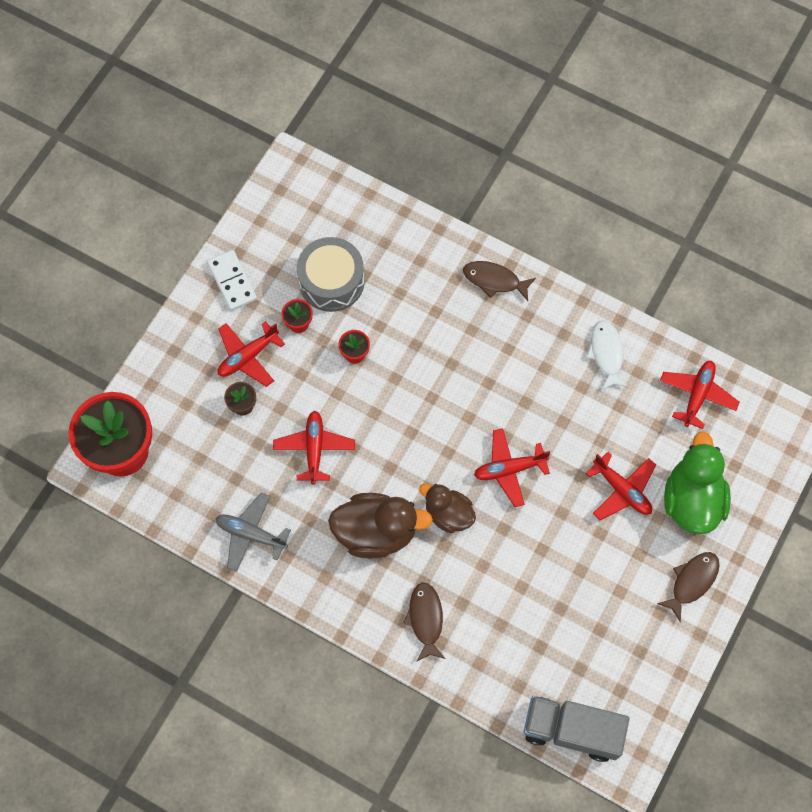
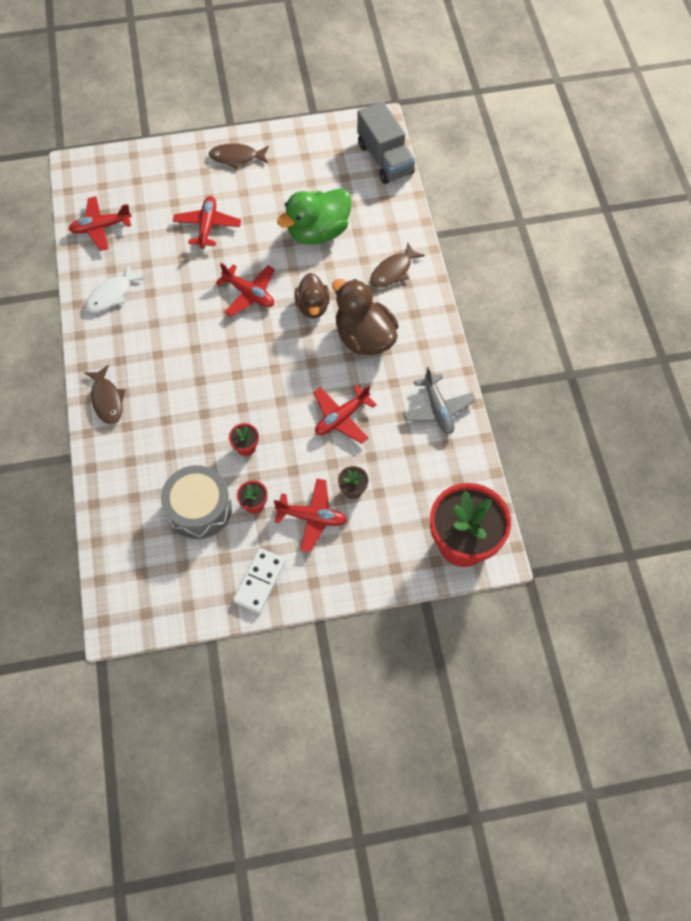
camera: 130 degrees left, 5 degrees down
green duck [664,432,731,534] -> green duck moved to [277,188,352,245]

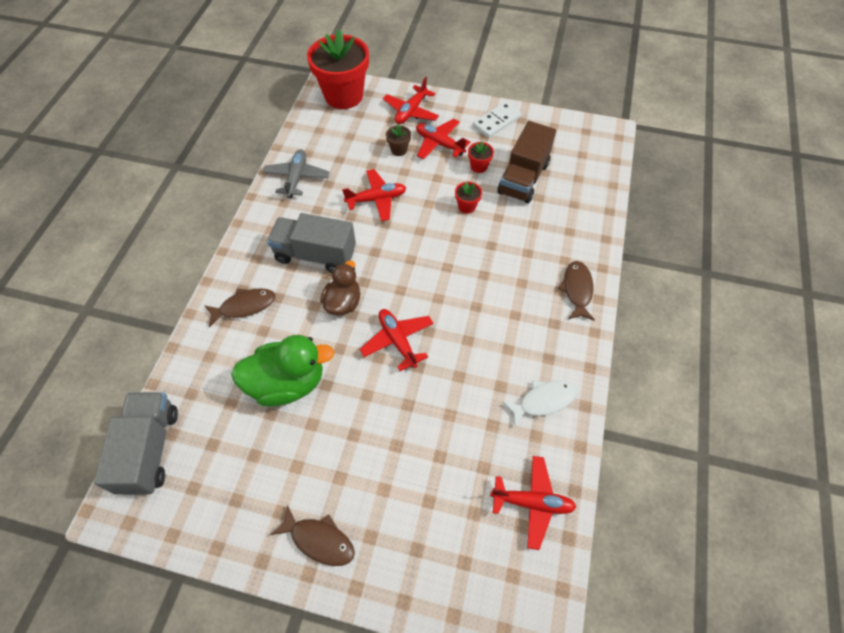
camera: 155 degrees left, 5 degrees down
grey drum [161,465,232,539] -> brown truck [497,121,556,203]
red plane [173,196,241,249] -> red plane moved to [383,77,439,124]
brown duck [332,279,398,355] -> grey truck [267,213,356,273]

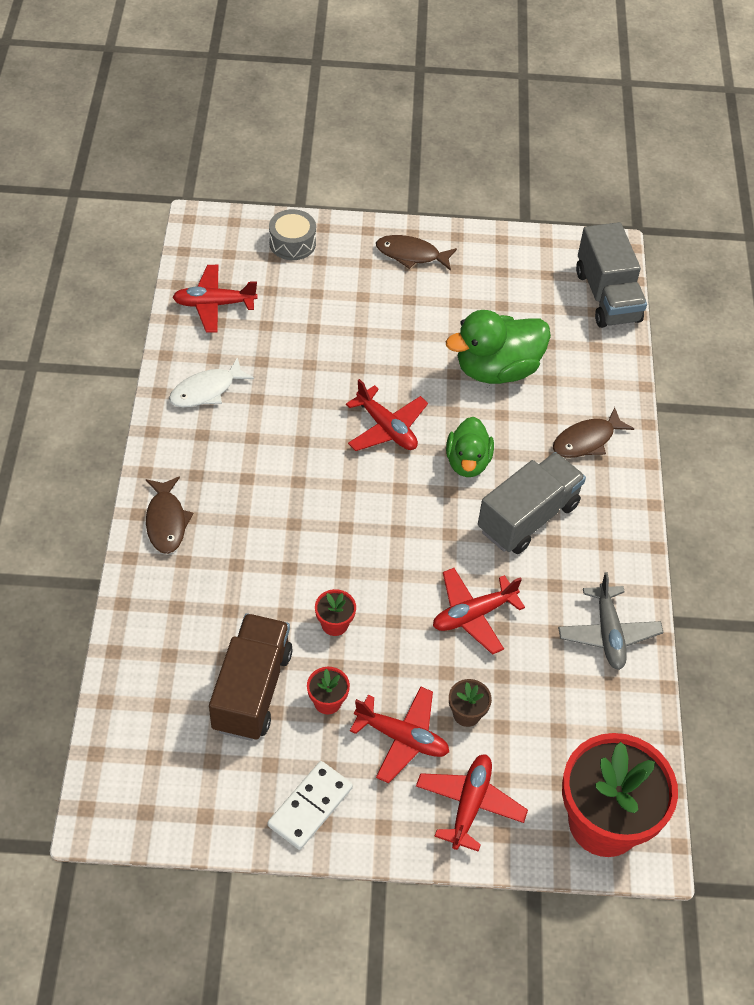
camera: 165 degrees right, 5 degrees down
grey truck [267,213,356,273] -> grey truck turned 45 degrees counterclockwise [478,452,586,554]
brown duck [320,261,361,315] -> green duck [446,417,494,477]
none -> grey drum [269,209,316,260]

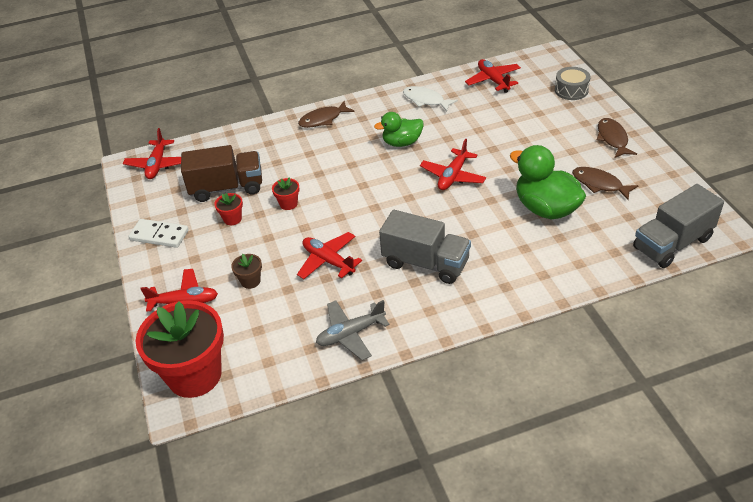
camera: 75 degrees right, 10 degrees down
red plane [350,687,449,783] -> red plane moved to [123,128,181,179]
green duck [446,417,494,477] -> green duck moved to [374,112,424,147]
brown fish [553,407,634,458] -> brown fish moved to [572,167,639,200]

